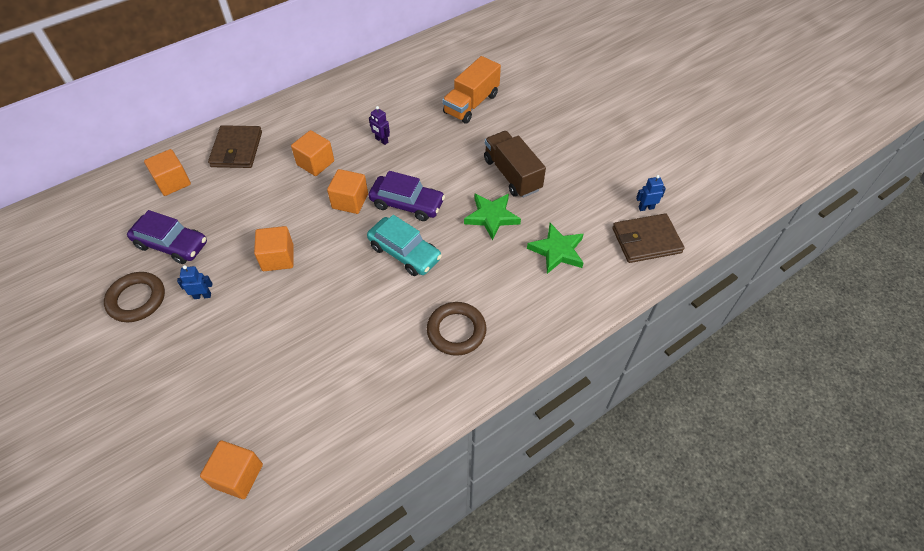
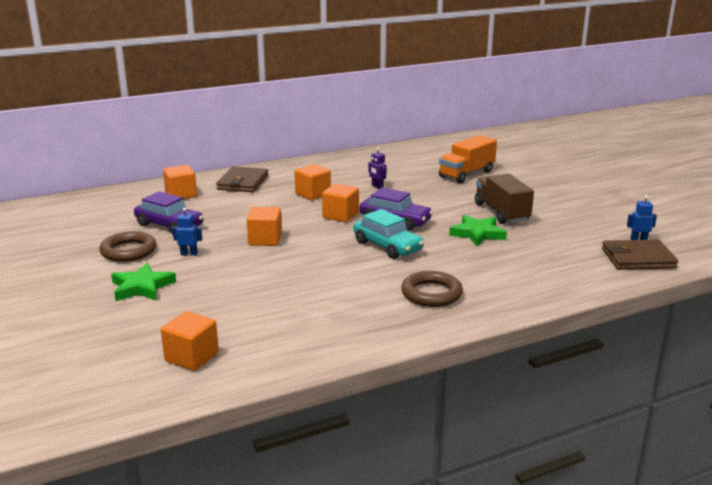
camera: 10 degrees right, 30 degrees down
green star [527,223,584,274] -> green star moved to [111,263,176,301]

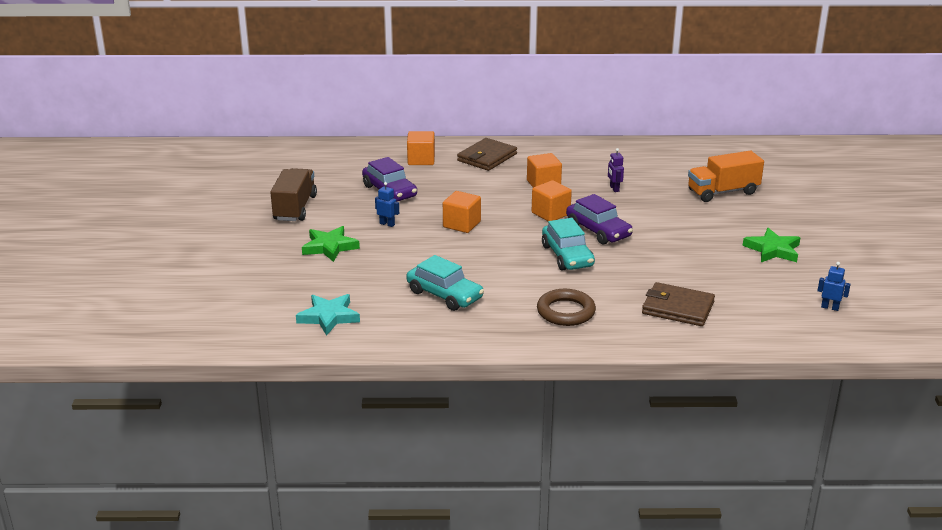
camera: 25 degrees right, 5 degrees up
brown ring [99,231,156,262] -> none
orange cube [161,311,219,371] -> turquoise star [296,294,360,336]
green star [449,215,507,246] -> green star moved to [743,228,800,262]
brown truck [475,174,534,224] -> brown truck moved to [270,168,317,221]
brown wallet [602,240,678,270] -> brown wallet moved to [642,282,715,326]
none -> turquoise car [406,255,484,311]

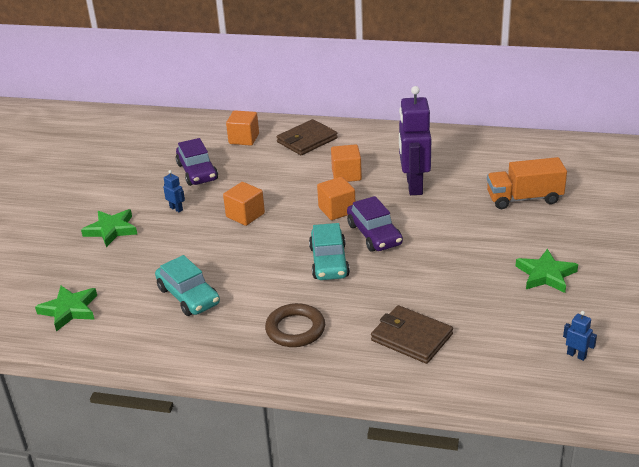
camera: 15 degrees right, 5 degrees up
brown truck [270,168,317,221] -> none
turquoise star [296,294,360,336] -> green star [35,286,97,332]
purple robot [608,148,624,192] -> purple robot [399,86,431,195], size x2.44

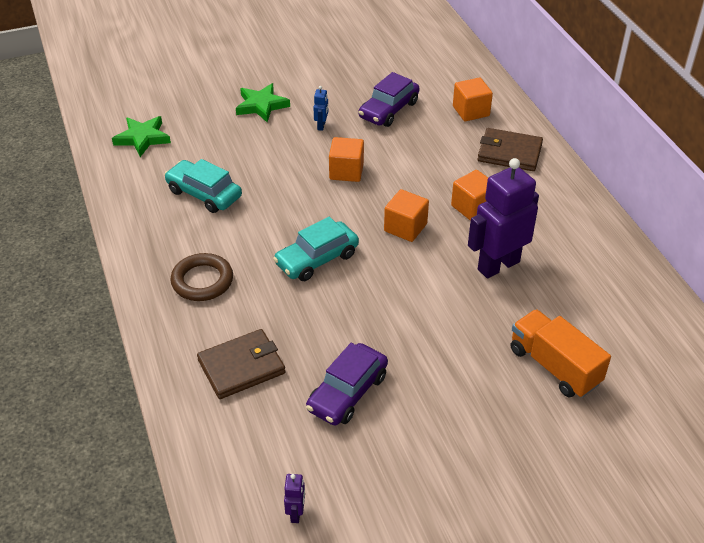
camera: 55 degrees right, 10 degrees up
turquoise car [155,255,220,316] -> turquoise car turned 105 degrees clockwise [164,159,242,213]
purple car [347,196,403,252] -> purple car moved to [306,343,388,426]
brown wallet [371,305,453,364] -> brown wallet turned 60 degrees clockwise [197,329,285,399]
green star [515,249,578,293] -> none
blue robot [563,311,597,361] -> purple robot [284,474,305,523]

